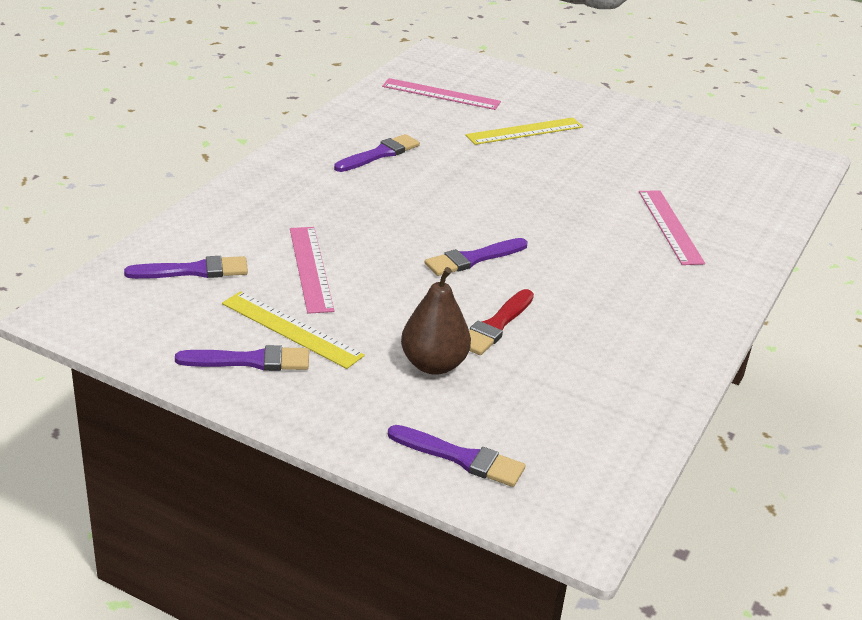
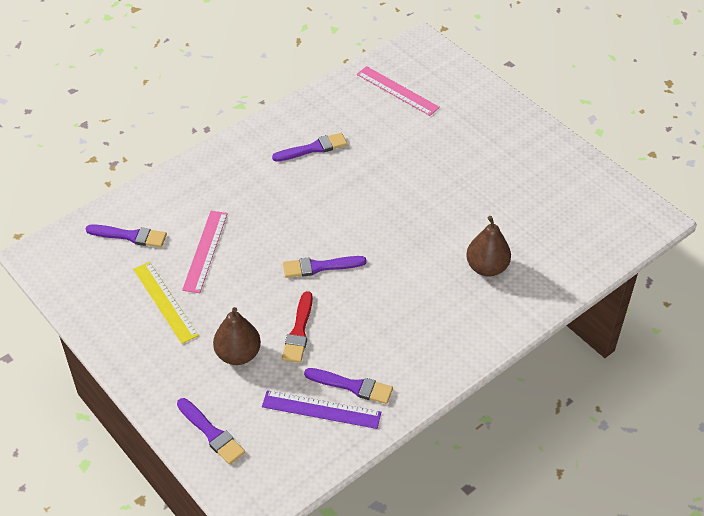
camera: 25 degrees right, 15 degrees up
purple brush [175,345,309,371] -> purple brush moved to [304,368,393,404]
yellow ruler [465,117,583,145] -> none
red brush [469,289,534,355] -> red brush turned 45 degrees counterclockwise [282,291,313,363]
pink ruler [639,190,705,265] -> brown pear [466,216,511,276]
none -> purple ruler [262,390,381,429]

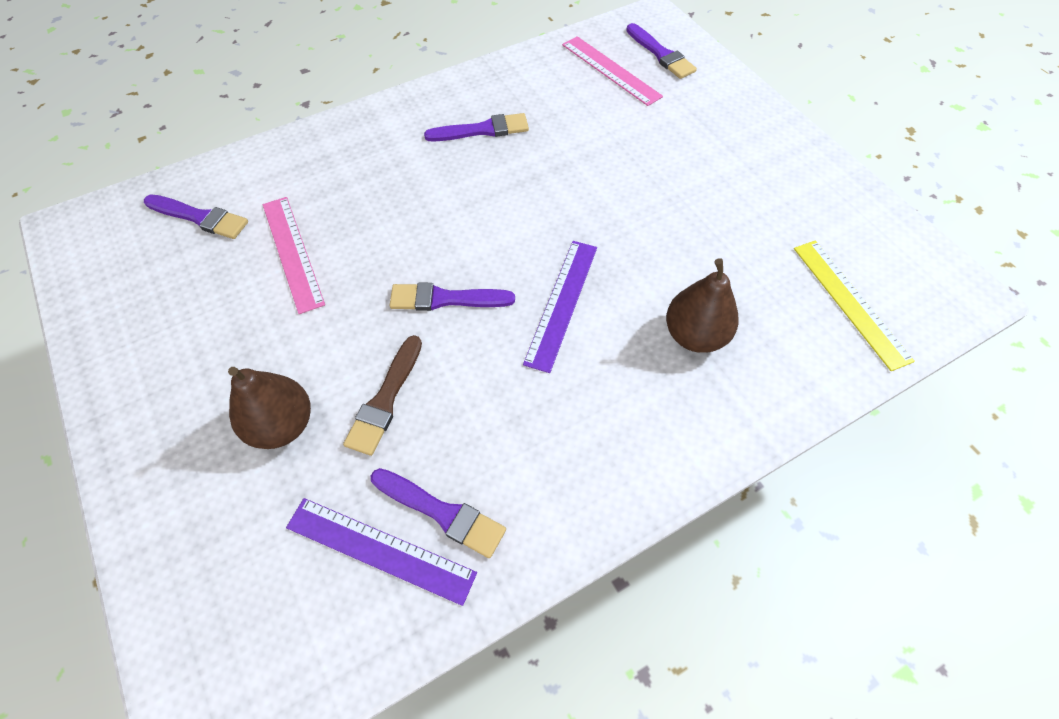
camera: 10 degrees right, 10 degrees up
yellow ruler [133,262,199,344] -> yellow ruler moved to [794,240,915,371]
purple brush [177,398,245,465] -> purple brush moved to [626,23,697,79]
pink ruler [182,211,228,293] -> pink ruler turned 45 degrees counterclockwise [263,197,325,314]
red brush [282,291,313,363] -> brown brush [343,335,422,456]
none -> purple ruler [523,241,597,373]

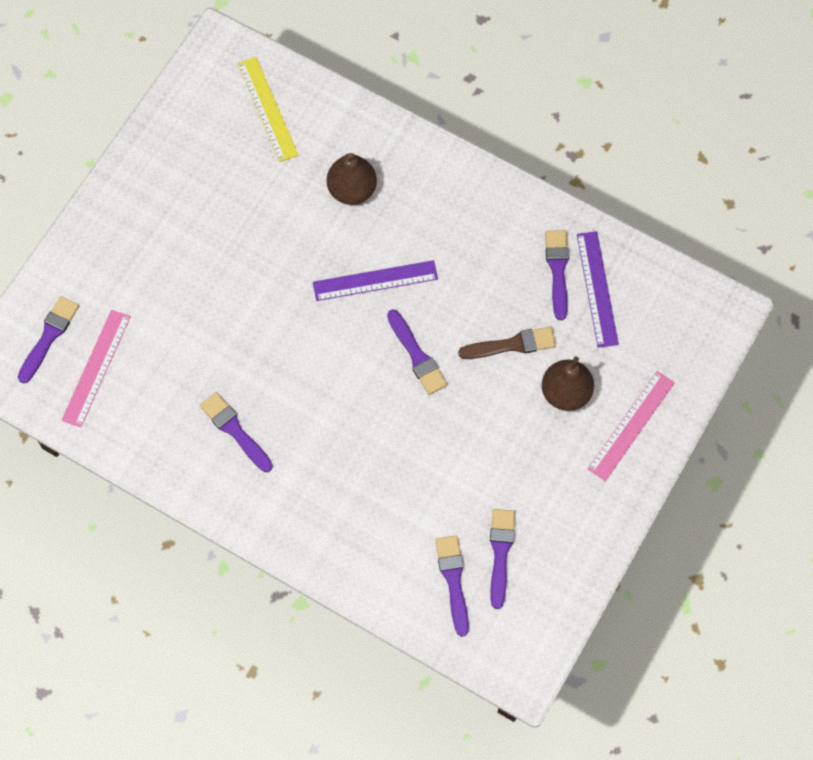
camera: 120 degrees left, 10 degrees up
pink ruler [263,197,325,314] -> pink ruler moved to [588,371,675,481]
yellow ruler [794,240,915,371] -> yellow ruler turned 60 degrees counterclockwise [238,57,298,162]
none -> purple brush [490,509,515,609]

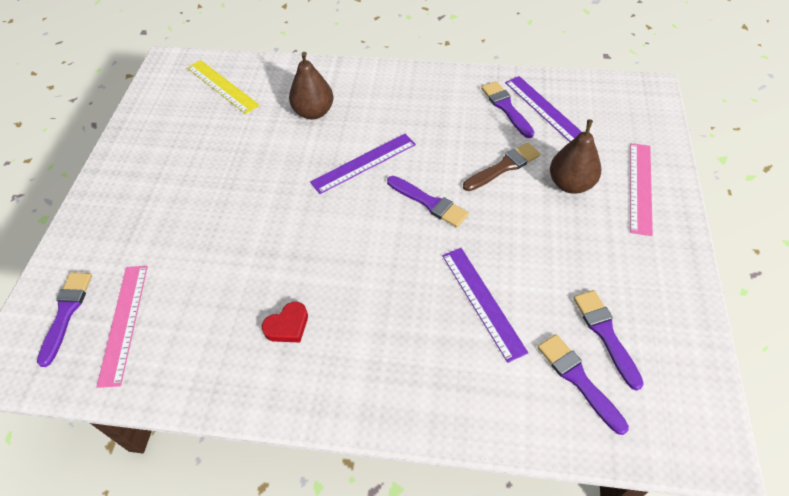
camera: 20 degrees left, 15 degrees down
purple brush [200,392,273,472] -> red heart [262,302,308,343]
none -> purple ruler [442,248,528,363]

